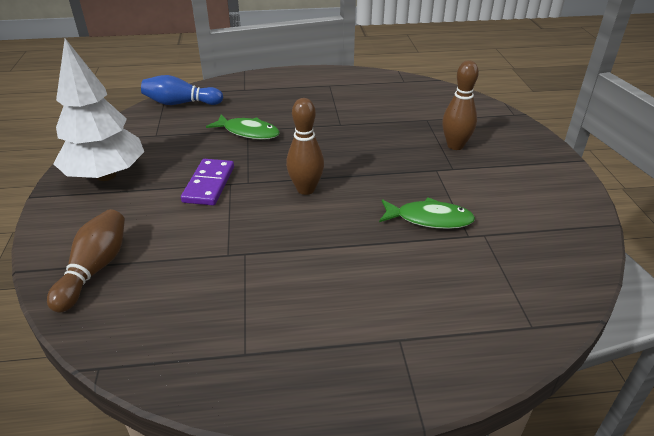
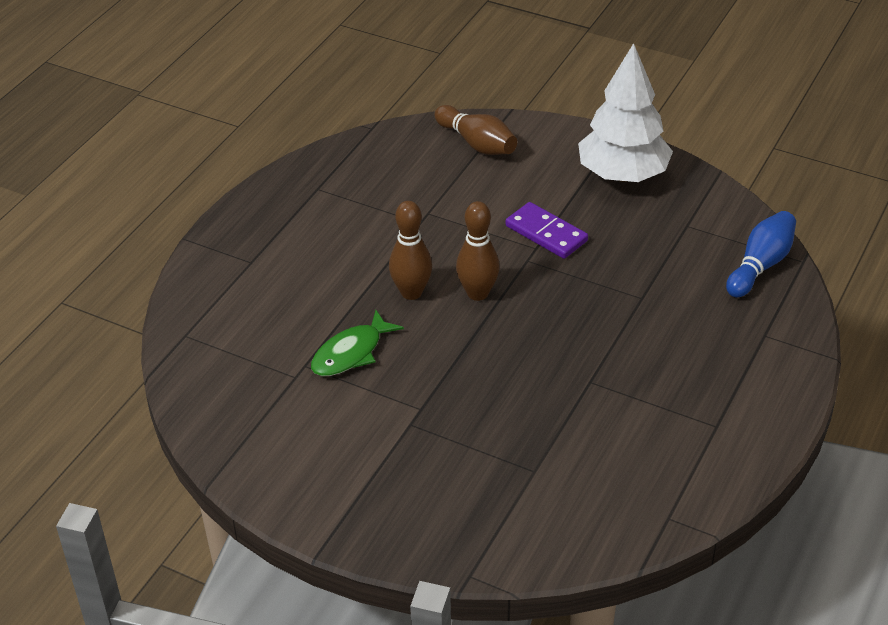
camera: 125 degrees right, 5 degrees up
green fish [206,114,280,140] -> none
brown bowling pin [442,60,479,150] -> brown bowling pin moved to [389,201,432,300]

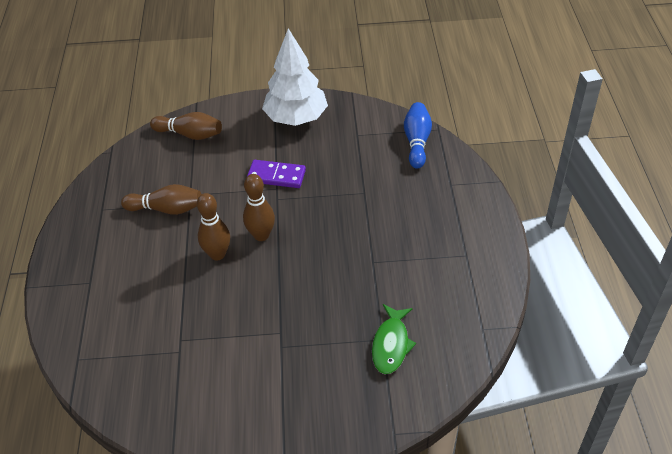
camera: 30 degrees left, 5 degrees up
green fish [311,310,404,376] -> green fish moved to [372,304,416,374]
none -> brown bowling pin [121,184,201,215]

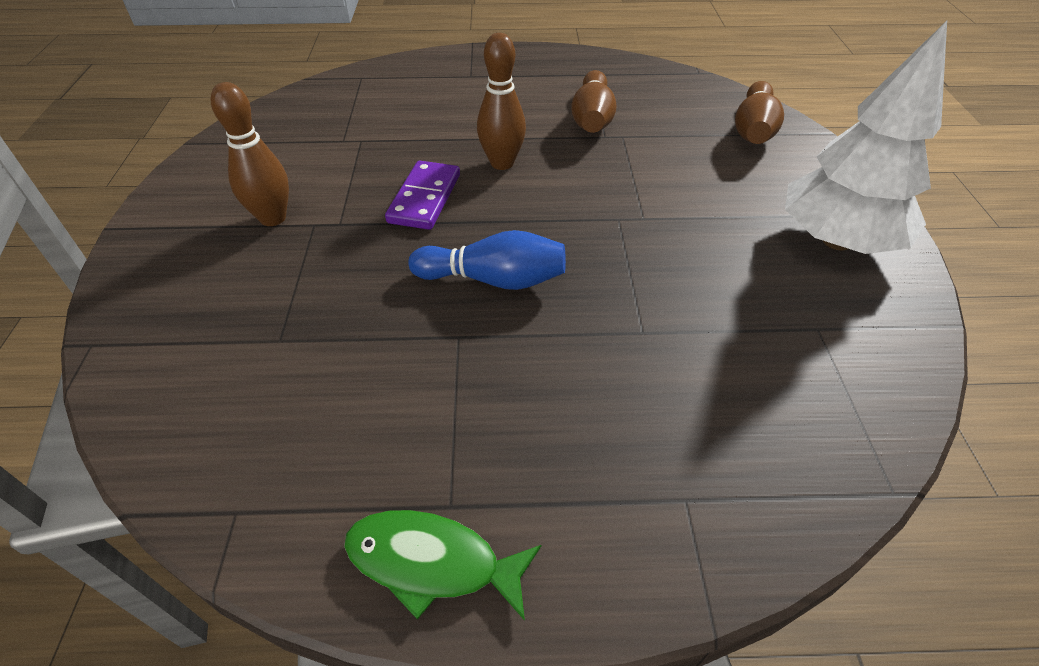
camera: 90 degrees right, 0 degrees up
brown bowling pin [243,174,275,241] -> brown bowling pin moved to [211,82,289,226]
purple domino [247,160,306,188] -> purple domino moved to [385,161,460,230]
green fish [372,304,416,374] -> green fish moved to [344,510,541,621]
blue bowling pin [404,102,432,169] -> blue bowling pin moved to [408,230,566,290]

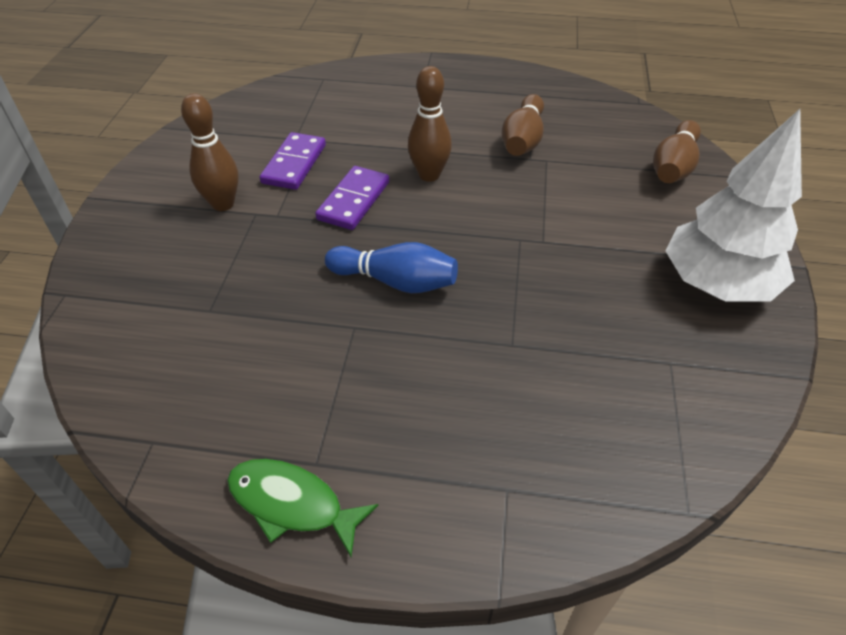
camera: 10 degrees right, 0 degrees up
none -> purple domino [260,132,326,190]

